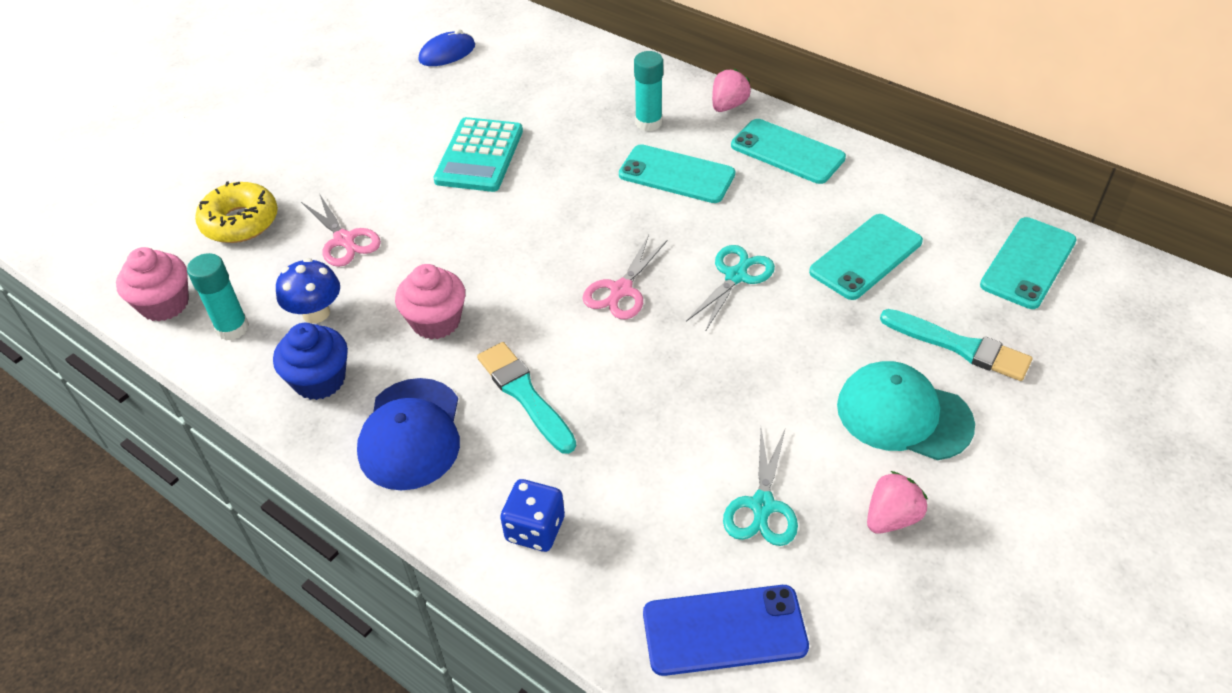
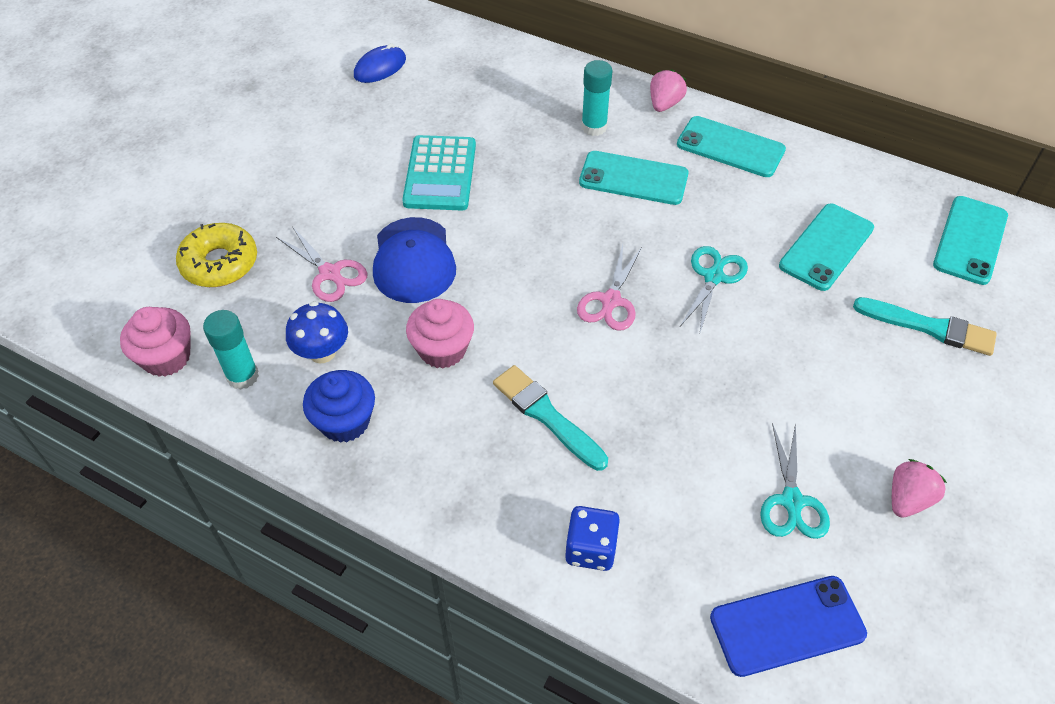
camera: 10 degrees left, 5 degrees up
blue cap [357,378,460,490] -> blue cap moved to [373,217,456,303]
turquoise cap [837,361,975,460] -> none

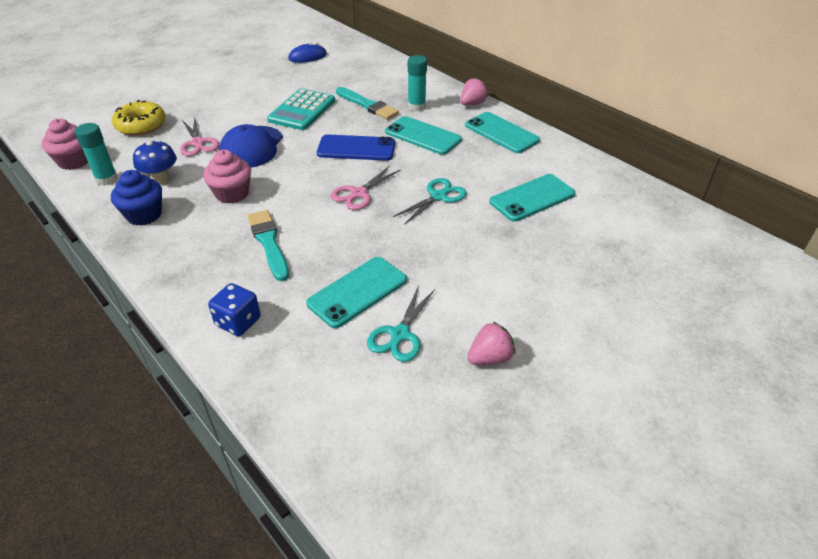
camera: 20 degrees right, 10 degrees down
blue phone [710,576,867,677] -> blue phone moved to [317,135,395,161]
turquoise brush [853,297,997,356] -> turquoise brush moved to [336,87,399,120]
turquoise phone [933,196,1008,285] -> turquoise phone moved to [306,257,407,328]

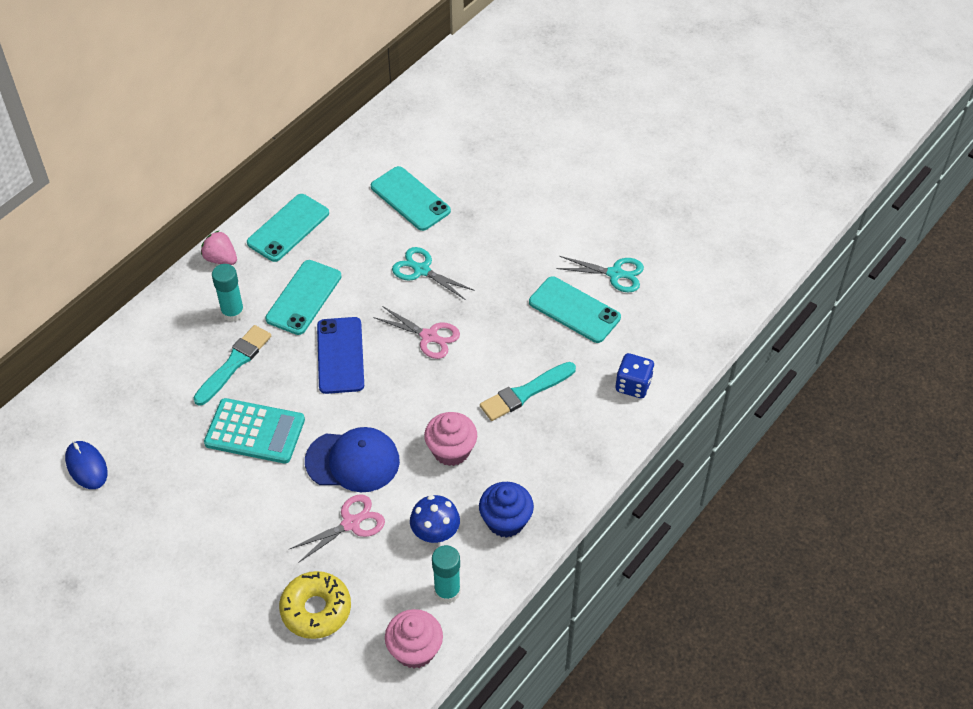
camera: 100 degrees left, 10 degrees up
pink strawberry [467,322,515,365] -> none

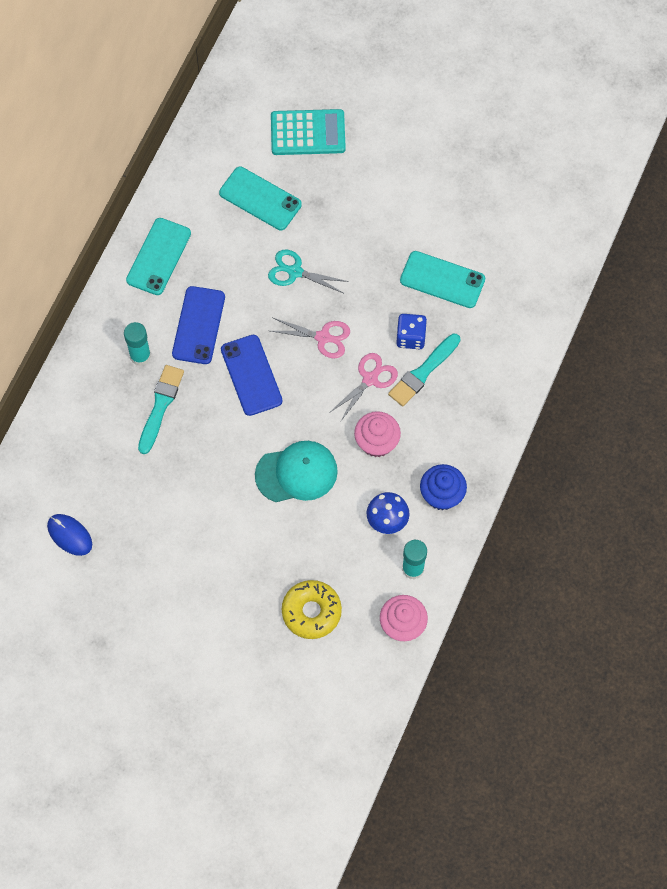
camera: 15 degrees left, 15 degrees up
pink strawberry [201,230,237,265] -> none
turquoise calculator [204,398,305,464] -> turquoise calculator moved to [271,109,346,155]
turquoise phone [265,260,342,335] -> blue phone [172,286,225,364]
pink scissors [290,494,385,563] -> pink scissors moved to [329,353,398,422]
blue cap [305,427,400,492] -> turquoise cap [255,441,338,502]
turquoise scissors [556,256,644,292] -> none
blue dice [616,353,654,398] -> blue dice moved to [396,314,427,349]

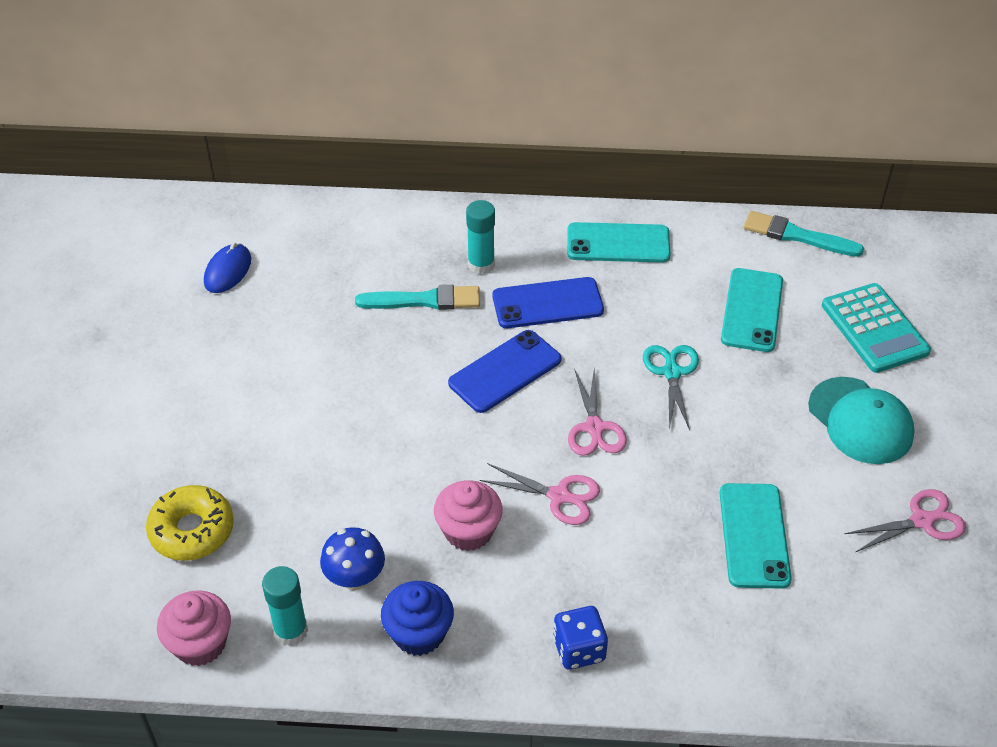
camera: 70 degrees right, 20 degrees down
turquoise cap [255,441,338,502] -> turquoise cap moved to [808,377,915,464]
turquoise brush [388,334,461,406] -> turquoise brush moved to [744,211,864,257]
blue dice [396,314,427,349] -> blue dice moved to [553,606,608,670]
none -> pink scissors [845,489,966,552]

